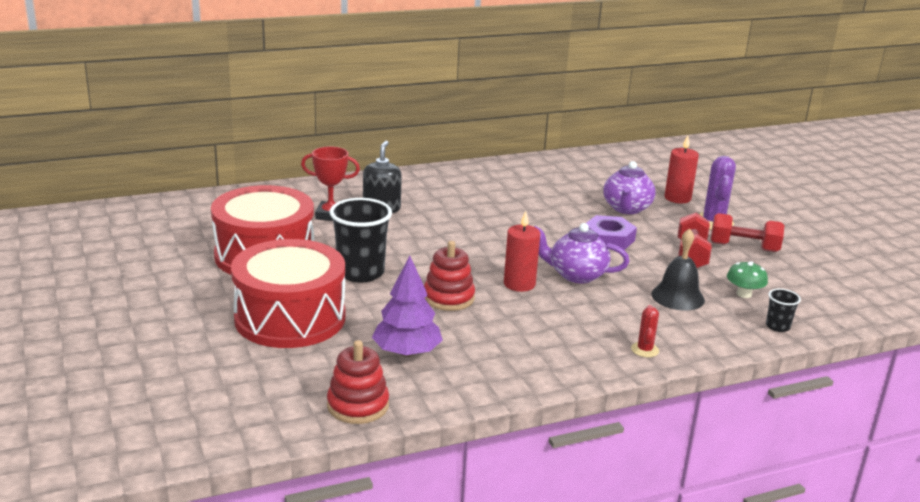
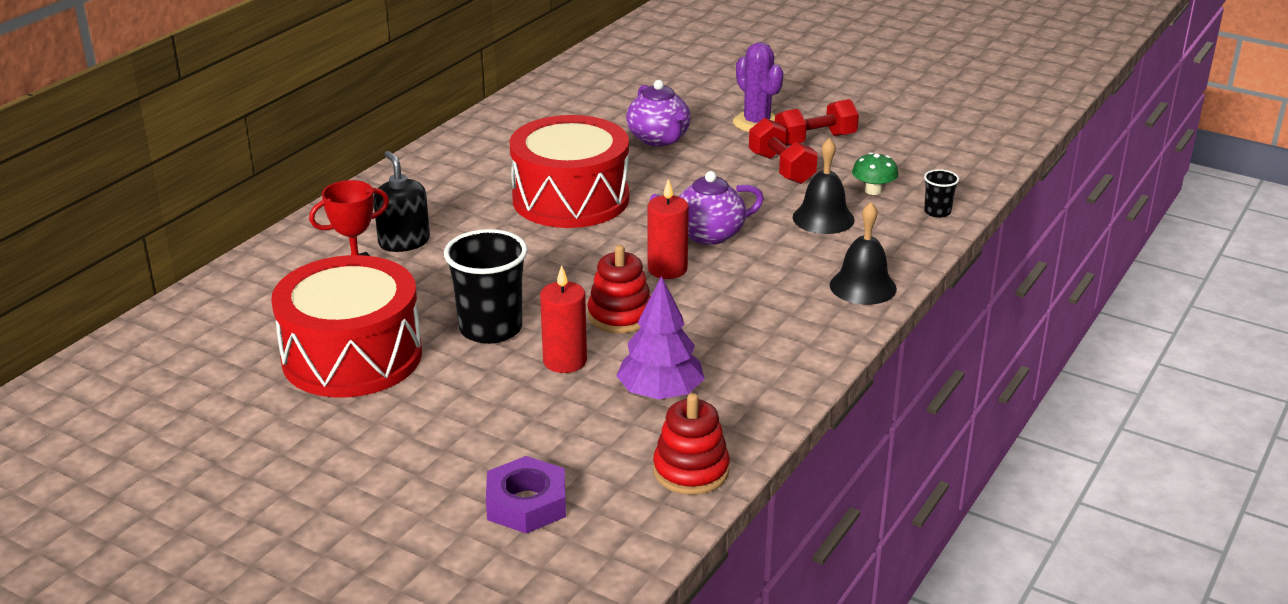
camera: 35 degrees left, 5 degrees up
red drum [231,239,346,348] -> red drum moved to [510,115,629,228]
purple nut [586,215,637,250] -> purple nut moved to [486,456,566,534]
red cactus [631,305,659,357] -> black bell [830,202,897,305]
red candle [664,135,699,203] -> red candle moved to [540,265,587,373]

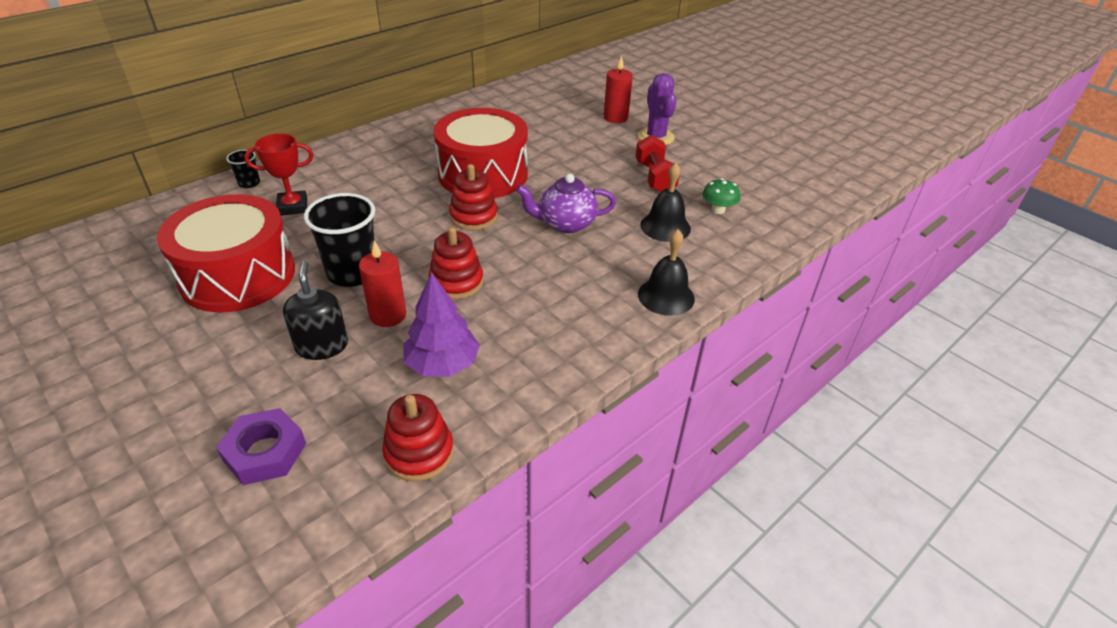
camera: 15 degrees right, 10 degrees up
black soap dispenser [374,151,430,252] -> black soap dispenser moved to [283,261,348,360]
purple teapot [626,80,691,146] -> none
red candle [648,179,689,279] -> red candle moved to [604,56,633,123]
red dumbbell [775,99,859,146] -> none
black cup [924,169,959,218] -> black cup moved to [226,150,260,188]
none -> red stacking toy [449,164,498,230]

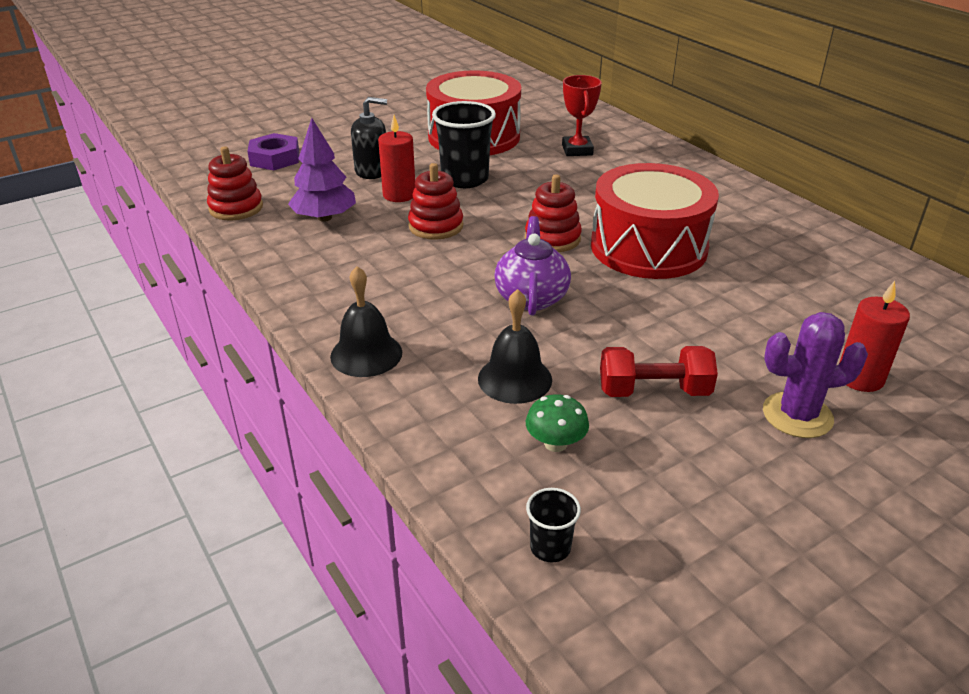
camera: 100 degrees right, 5 degrees down
black cup [226,150,260,188] -> black cup moved to [526,488,581,563]

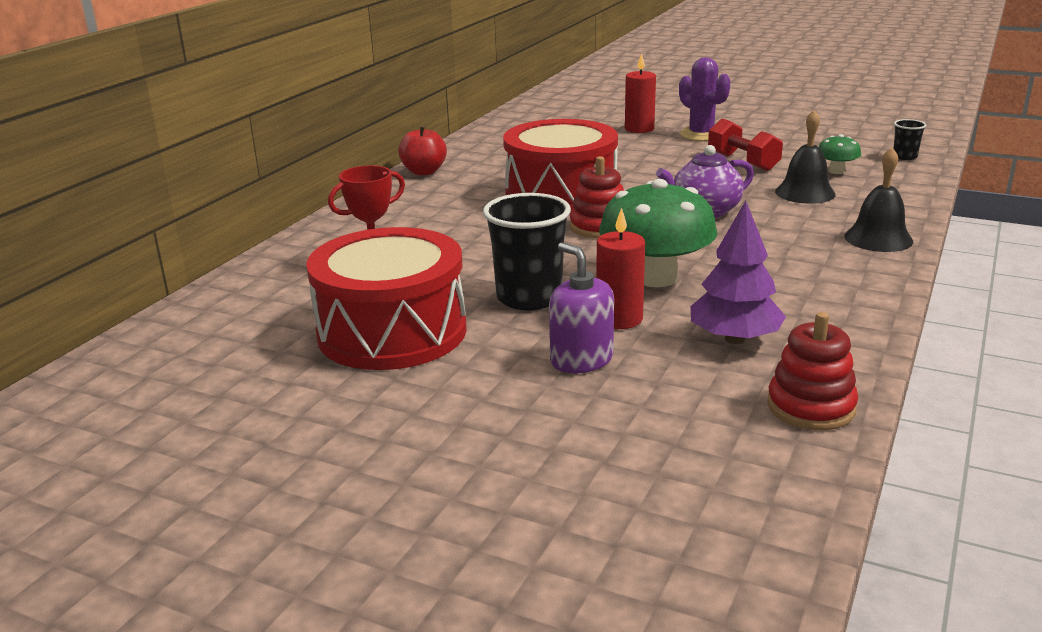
camera: 120 degrees left, 10 degrees down
purple nut [247,133,299,170] -> none
black soap dispenser [351,97,387,179] -> purple soap dispenser [549,242,614,373]
red stacking toy [408,163,463,240] -> green mushroom [599,179,718,287]
none -> red apple [398,125,447,175]

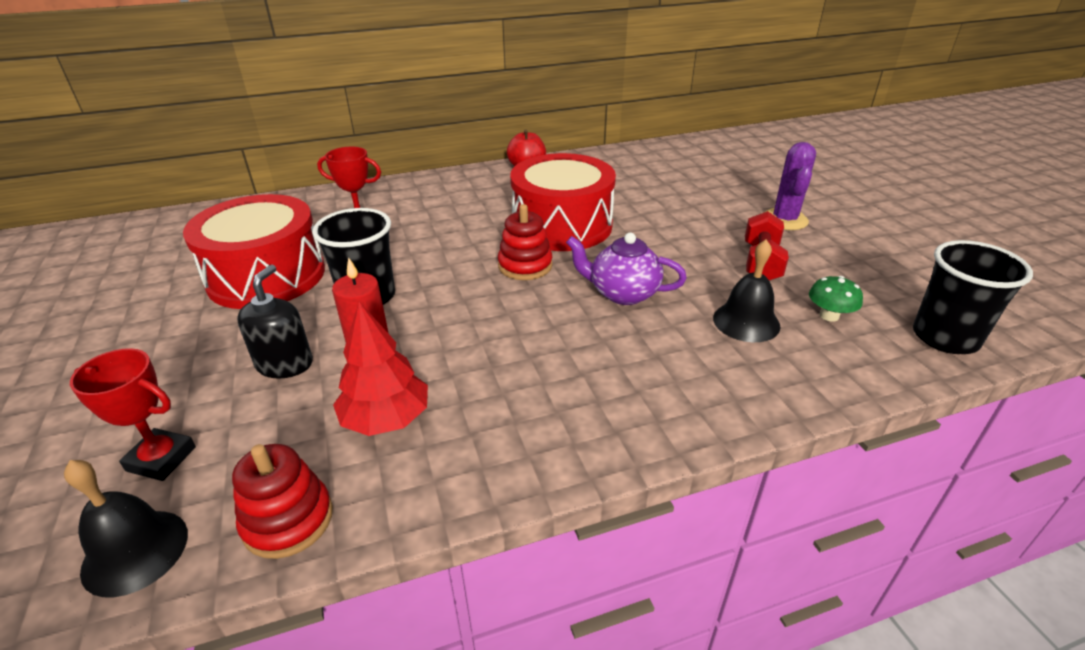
camera: 45 degrees right, 10 degrees up
purple soap dispenser [549,242,614,373] -> black soap dispenser [237,265,313,378]
green mushroom [599,179,718,287] -> none
red candle [625,53,656,133] -> none
purple tree [690,201,786,344] -> red tree [333,302,428,436]
black bell [844,147,913,252] -> black bell moved to [64,460,188,597]
black cup [893,119,926,160] -> black cup [913,240,1033,354], size x2.07
none -> red trophy [70,348,196,481]

